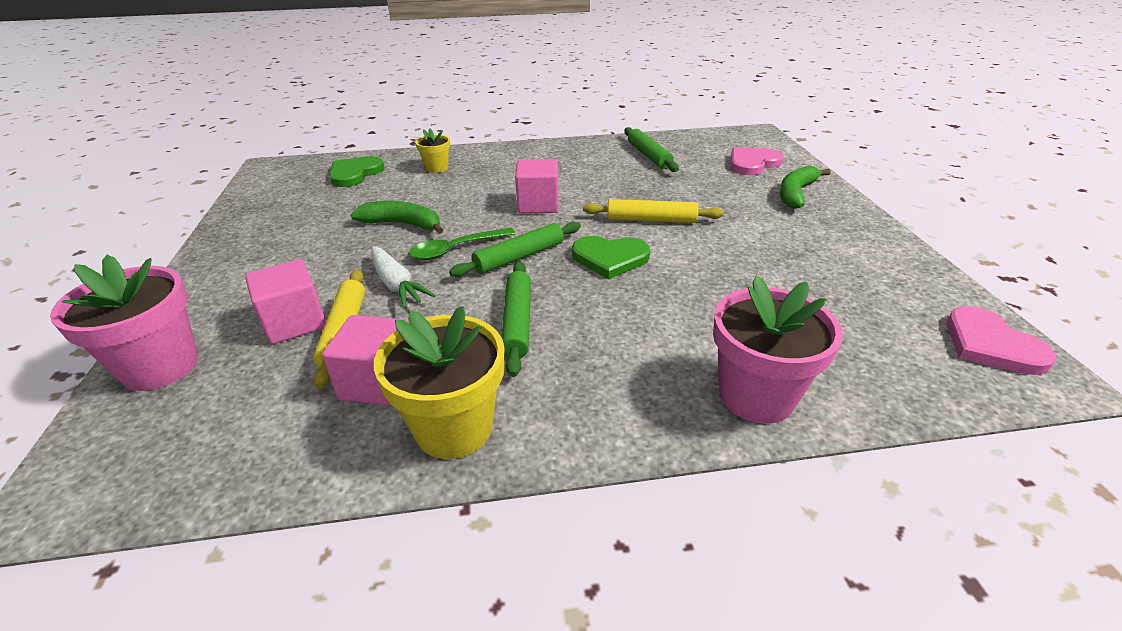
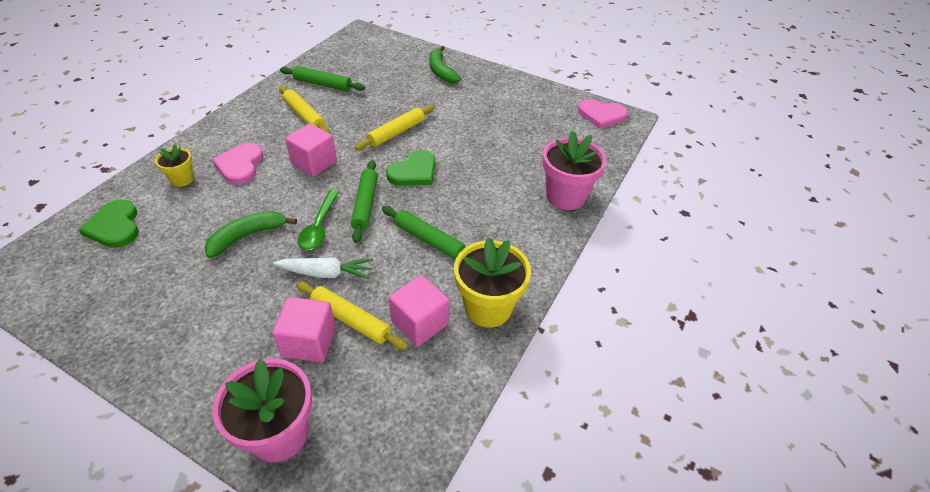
camera: 55 degrees left, 10 degrees up
pink heart [731,148,783,175] -> pink heart moved to [212,143,263,184]
none -> yellow rolling pin [279,86,330,133]

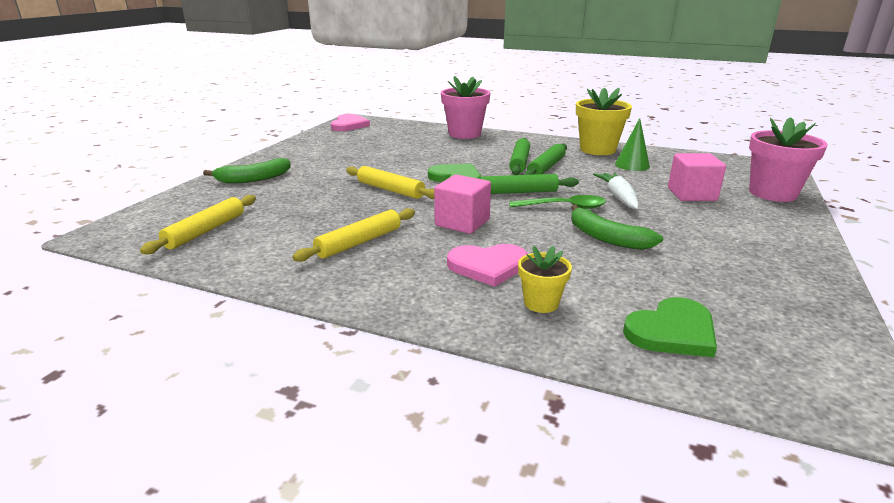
camera: 95 degrees left, 20 degrees down
green rolling pin [280,66,365,91] -> green rolling pin moved to [509,138,530,175]
yellow rolling pin [296,281,408,350] -> yellow rolling pin moved to [140,195,256,254]
pink cube [389,275,449,346] -> green cone [615,118,650,171]

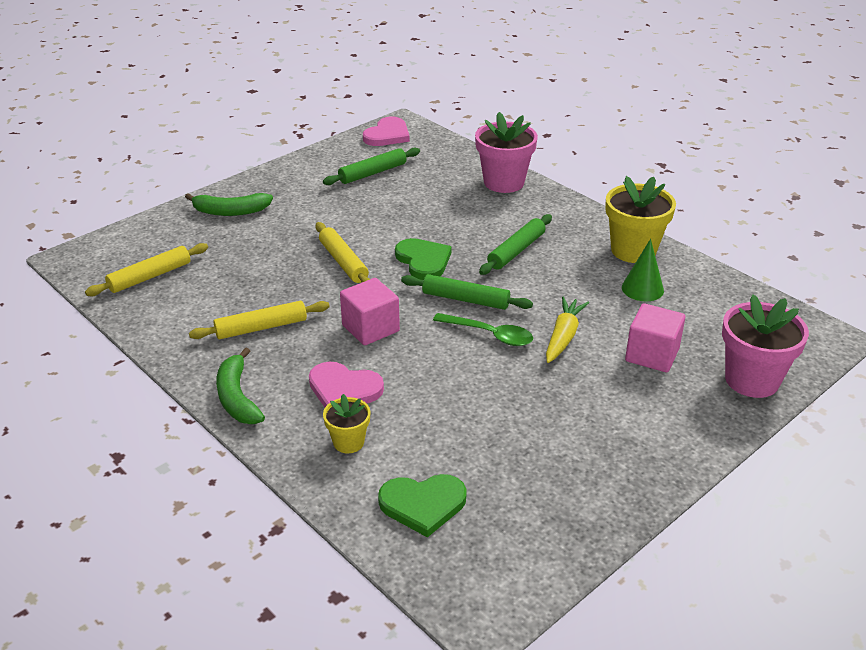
camera: 25 degrees right, 10 degrees up
green rolling pin [524,143,567,175] -> green rolling pin moved to [323,147,420,185]
green banana [571,204,663,250] -> green banana moved to [216,347,265,424]
white carrot [593,173,639,209] -> yellow carrot [546,297,589,363]

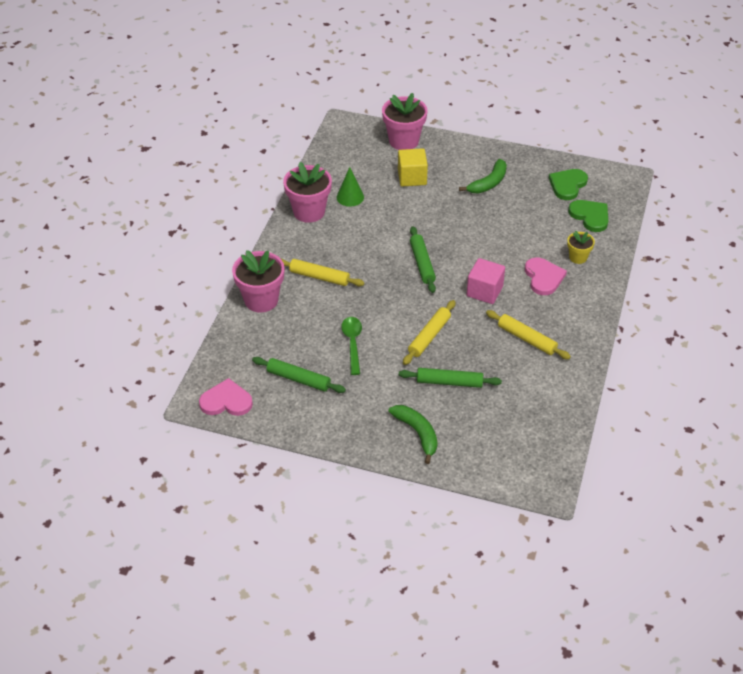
camera: 120 degrees left, 10 degrees up
yellow rolling pin [85,243,208,296] -> yellow rolling pin moved to [281,259,365,286]
green banana [216,347,265,424] -> green banana moved to [459,159,507,193]
green heart [395,238,452,280] -> green heart moved to [549,169,588,200]
green spoon [433,313,533,346] -> green spoon moved to [341,317,362,375]
green rolling pin [479,214,552,275] -> green rolling pin moved to [399,368,502,388]
yellow carrot [546,297,589,363] -> none
yellow flower pot [605,176,676,263] -> pink flower pot [283,162,332,223]
pink cube [625,303,685,372] -> yellow cube [398,148,428,186]

